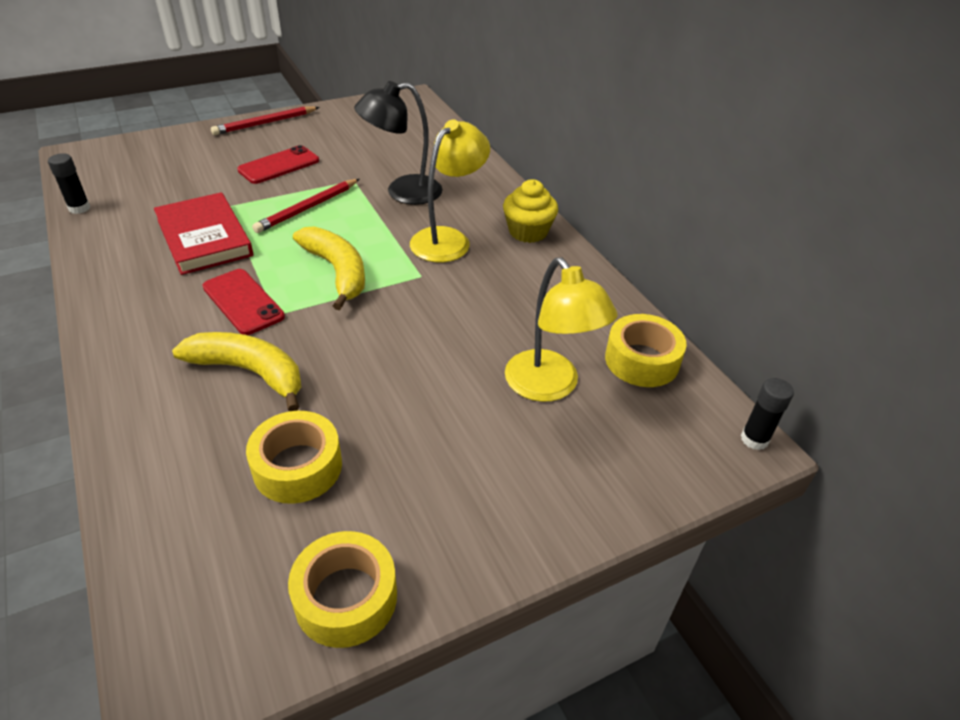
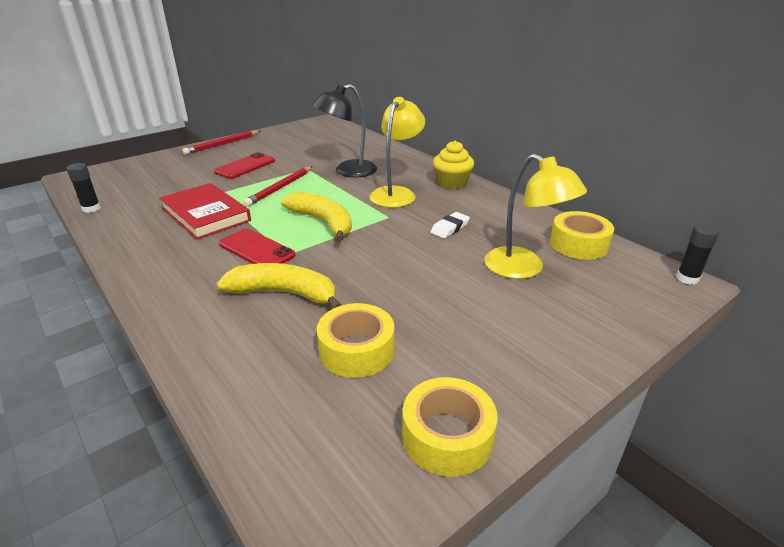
camera: 10 degrees left, 10 degrees down
none -> white eraser [431,212,470,238]

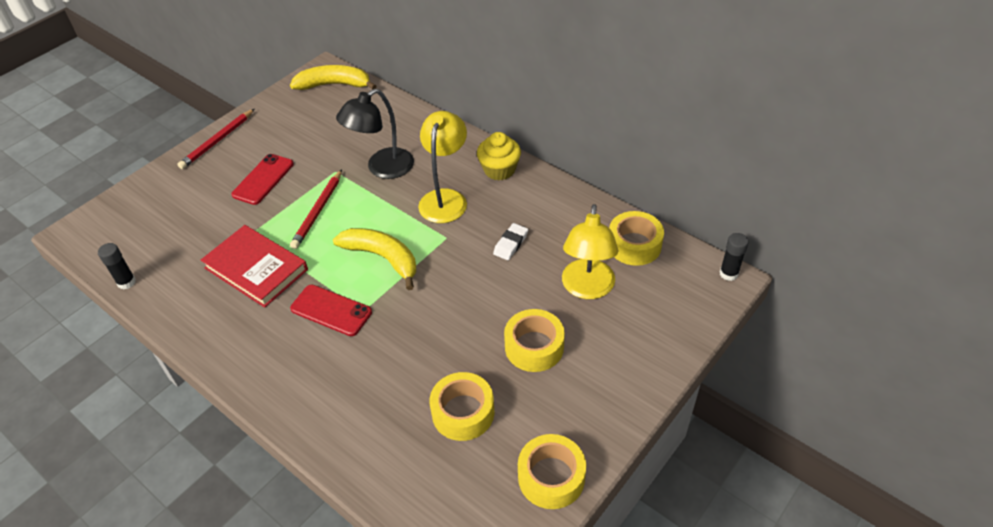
camera: 10 degrees left, 15 degrees up
yellow banana [217,263,342,309] -> yellow banana moved to [290,65,377,90]
yellow lamp [484,154,587,279] -> yellow lamp turned 60 degrees clockwise [562,204,618,299]
none -> yellow tape [504,309,565,372]

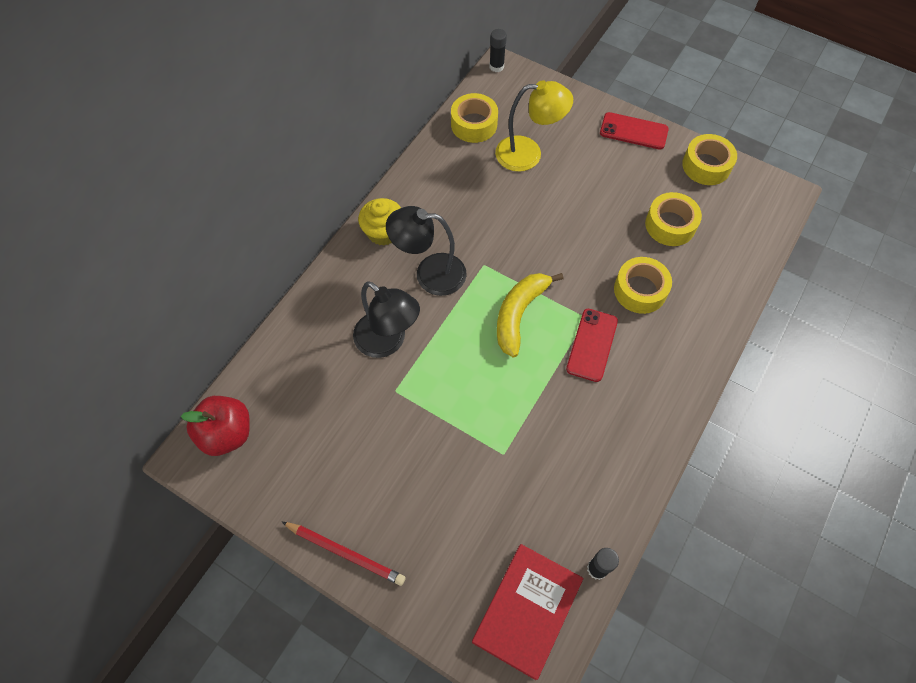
camera: 100 degrees left, 15 degrees up
red book [201,225,308,308] -> red book moved to [472,544,584,680]
red phone [231,154,294,205] -> red phone moved to [600,112,669,150]
yellow banana [290,65,377,90] -> red apple [181,396,250,456]
red pencil [290,170,342,249] -> none
yellow lamp [418,111,467,223] -> black lamp [386,206,467,296]
white eraser [493,223,528,260] -> none
yellow tape [504,309,565,372] -> yellow tape moved to [614,257,672,314]

